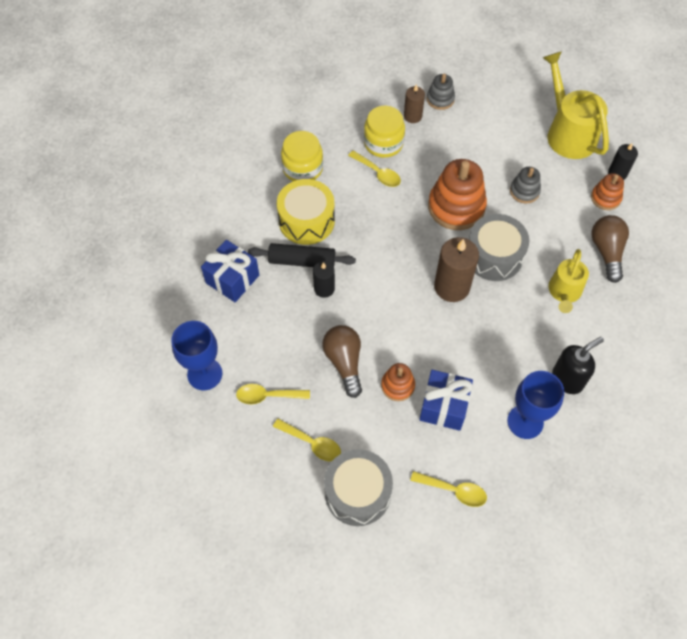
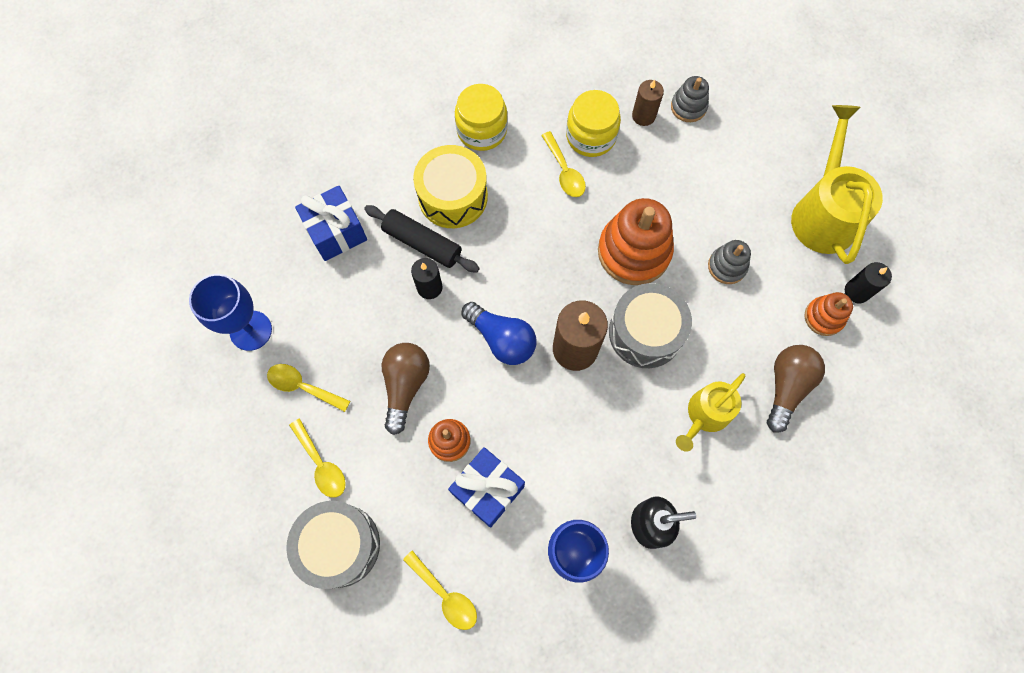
camera: 25 degrees right, 10 degrees up
none -> blue light bulb [461,302,536,365]

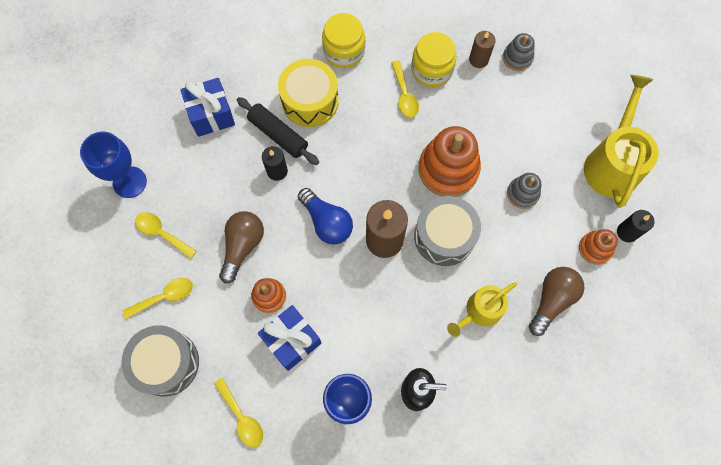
camera: 10 degrees right, 0 degrees up
yellow spoon [289,418,346,498] -> yellow spoon turned 90 degrees counterclockwise [122,278,193,319]

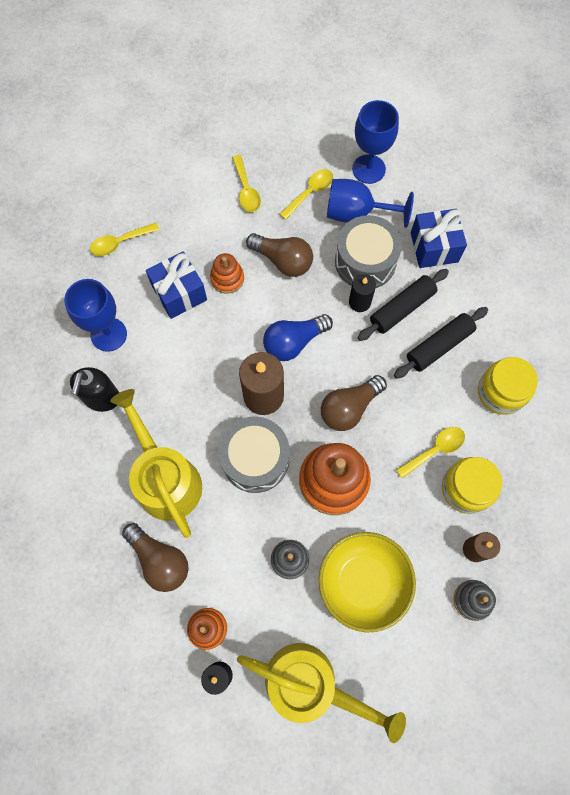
camera: 100 degrees right, 0 degrees up
grey drum [121,325,199,397] -> grey drum moved to [335,215,402,288]
yellow drum [278,59,339,127] -> black rolling pin [394,307,488,379]
yellow spoon [391,61,419,118] -> yellow spoon turned 150 degrees clockwise [396,427,465,479]
yellow watering can [447,282,517,337] -> yellow watering can [110,389,202,538], size x1.62
none -> yellow bowl [319,532,416,632]
none -> brown light bulb [321,375,387,431]
none -> blue goblet [327,179,414,228]

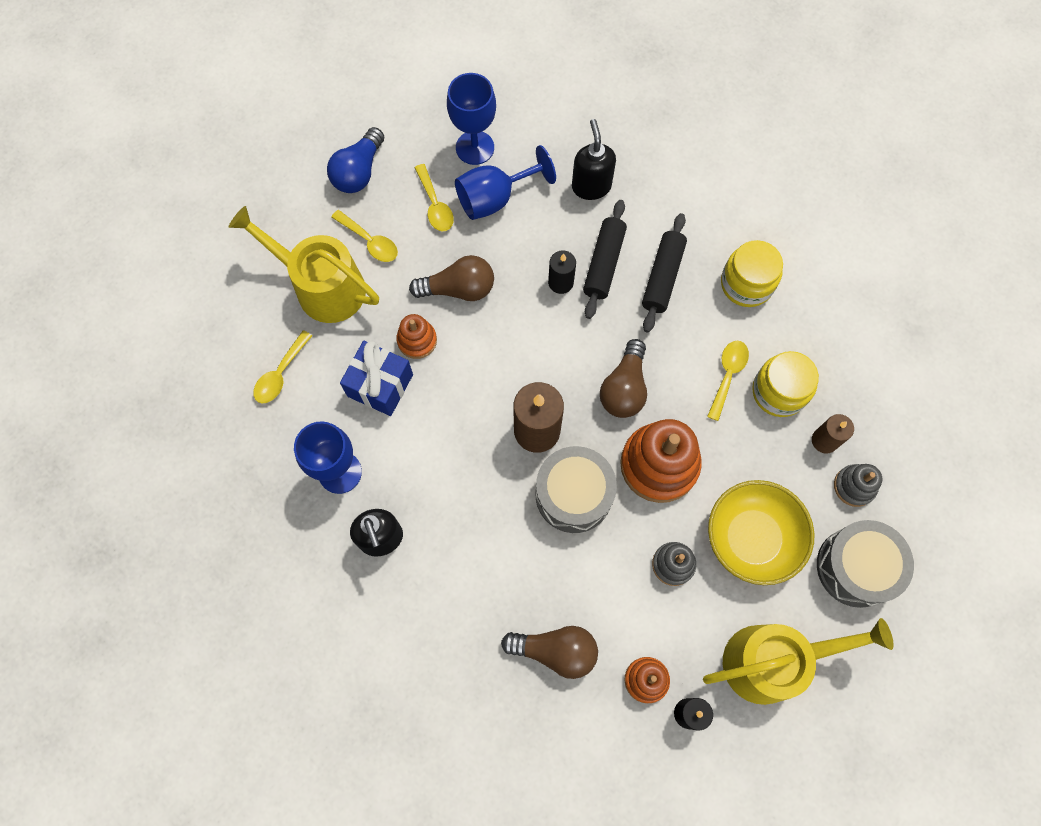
camera: 35 degrees left, 0 degrees up
yellow watering can [110,389,202,538] -> yellow watering can moved to [229,206,379,323]
blue light bulb [263,314,333,361] -> blue light bulb moved to [327,127,384,193]
yellow spoon [280,169,333,220] -> yellow spoon turned 150 degrees clockwise [415,164,454,232]
grey drum [335,215,402,288] -> grey drum moved to [817,520,914,608]
blue gift [411,209,467,268] -> black soap dispenser [572,119,616,200]

